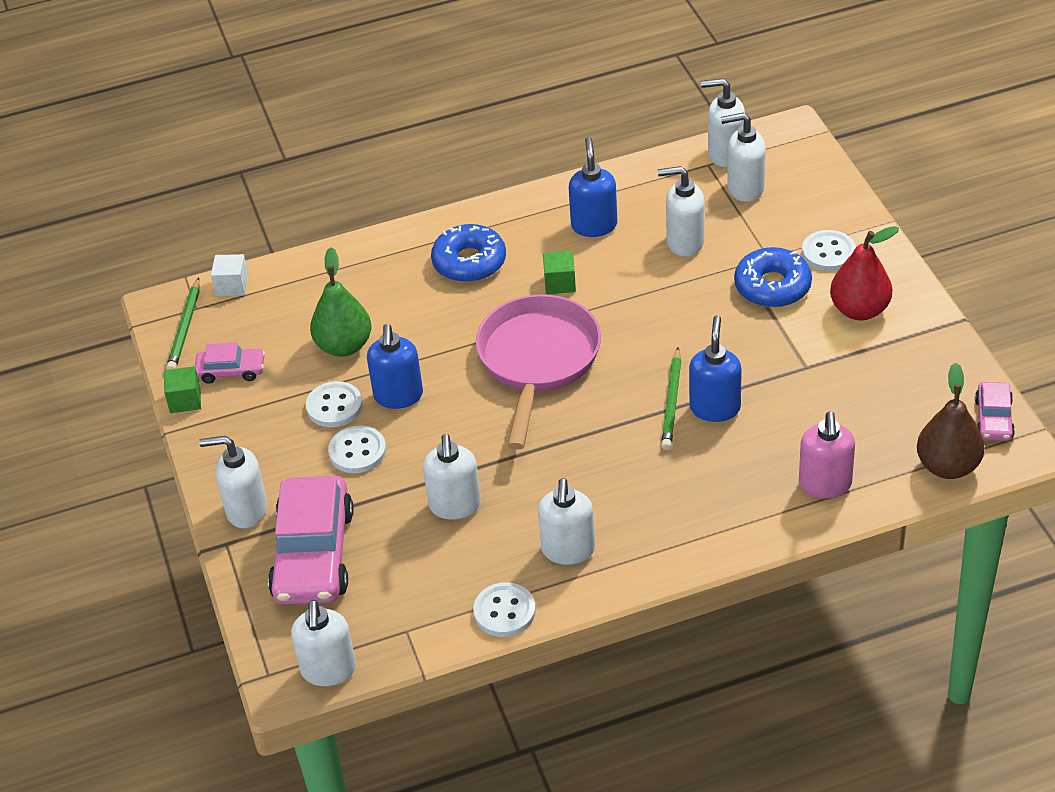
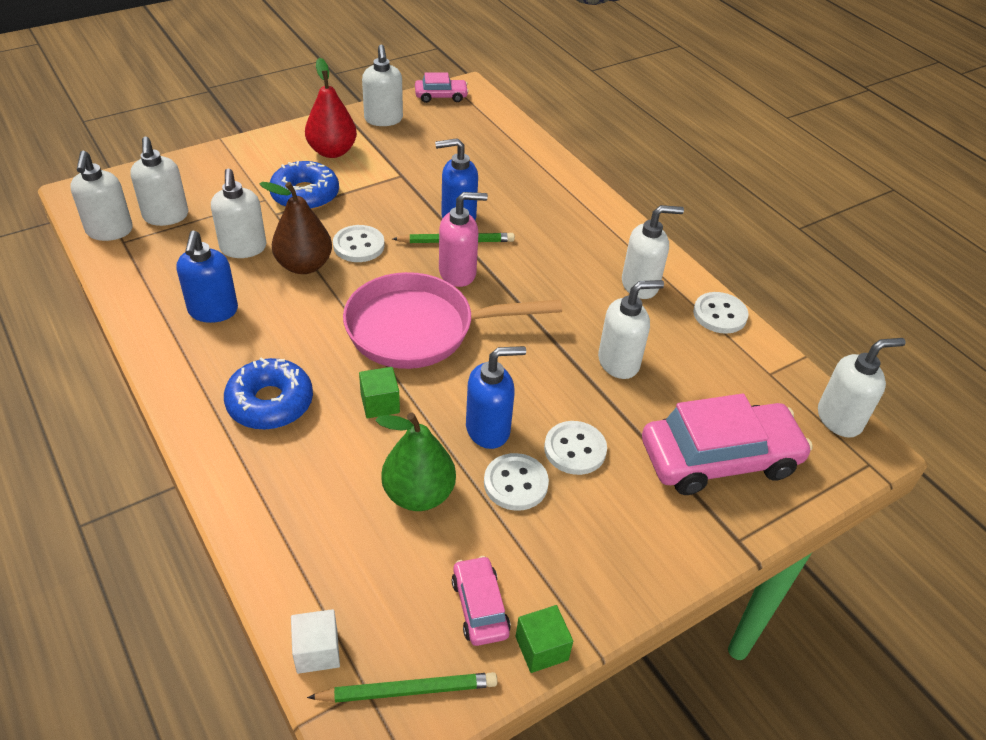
camera: 110 degrees left, 0 degrees up
white soap dispenser [199,436,267,528] -> white soap dispenser moved to [362,45,403,126]
green cube [543,251,576,294] -> green cube moved to [359,367,400,419]
blue soap dispenser [569,137,617,237] -> blue soap dispenser turned 75 degrees counterclockwise [176,231,238,323]
pink soap dispenser [799,412,855,498] -> pink soap dispenser moved to [439,192,488,287]
white button [802,230,856,271] -> white button moved to [333,225,385,262]
brown pear [917,362,985,479] -> brown pear moved to [260,182,332,274]

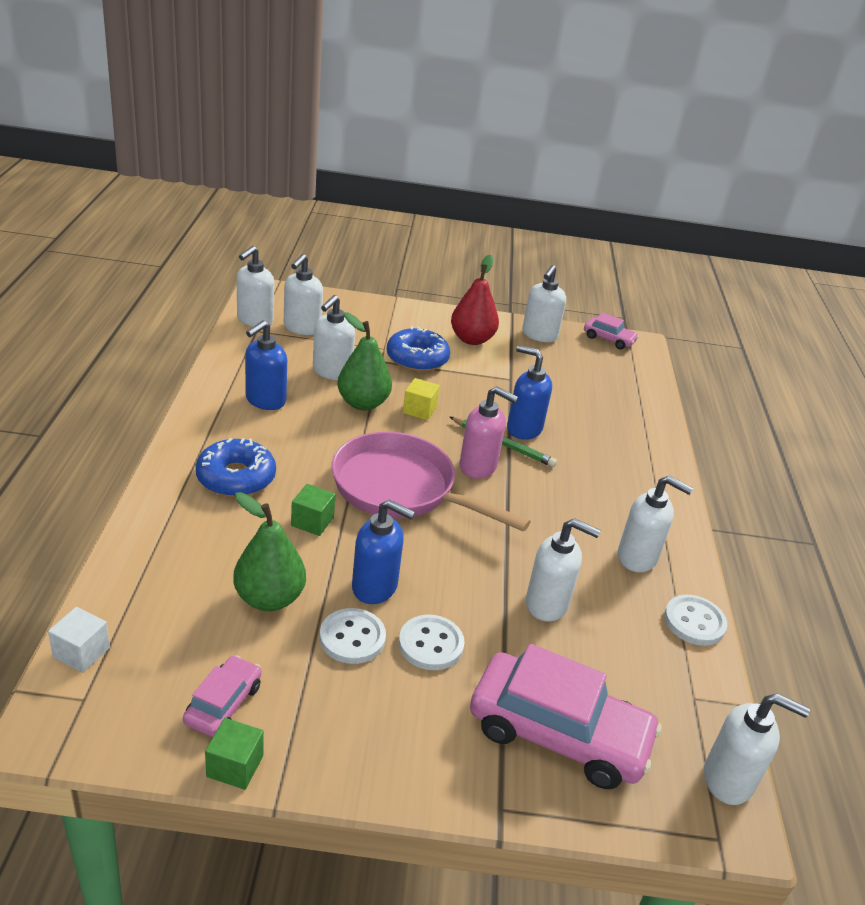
camera: 35 degrees right, 10 degrees down
brown pear [260,182,332,274] -> green pear [337,312,392,410]
green pencil [307,672,497,703] -> none
white button [333,225,385,262] -> yellow cube [403,378,440,420]

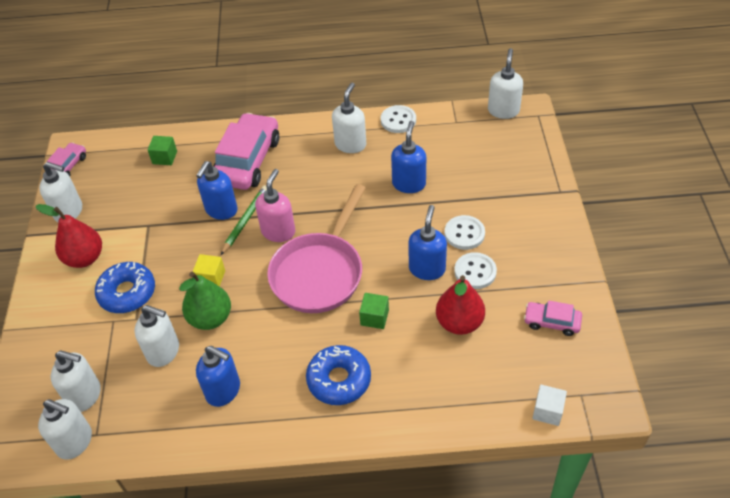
camera: 90 degrees left, 15 degrees up
green cube [205,718,264,790] -> green cube moved to [148,136,177,165]
green pear [233,492,306,611] -> red pear [436,275,485,335]
pink car [470,644,662,789] -> pink car moved to [213,113,279,190]
white soap dispenser [526,518,601,621] -> blue soap dispenser [391,121,426,193]

